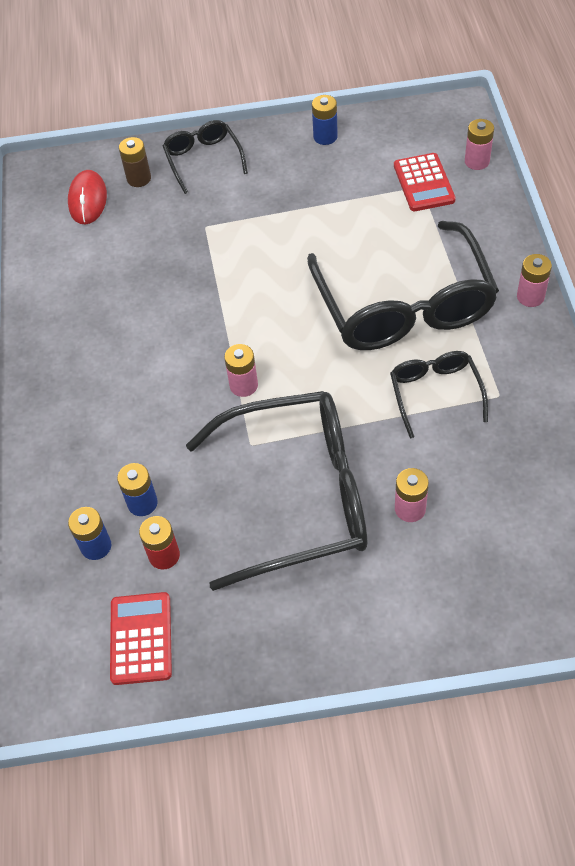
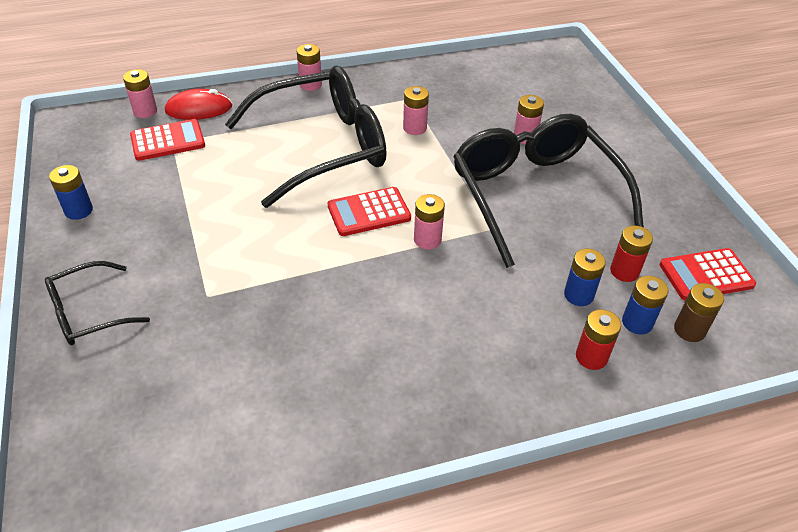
camera: 105 degrees left, 10 degrees down
red mouse [68,170,107,225] -> red mouse moved to [165,89,232,120]
brown battery [119,137,151,187] -> brown battery moved to [674,283,724,342]
black glasses [390,351,488,439] -> pink battery [403,86,429,135]
none -> red calculator [328,187,411,236]
none -> red battery [576,309,621,370]

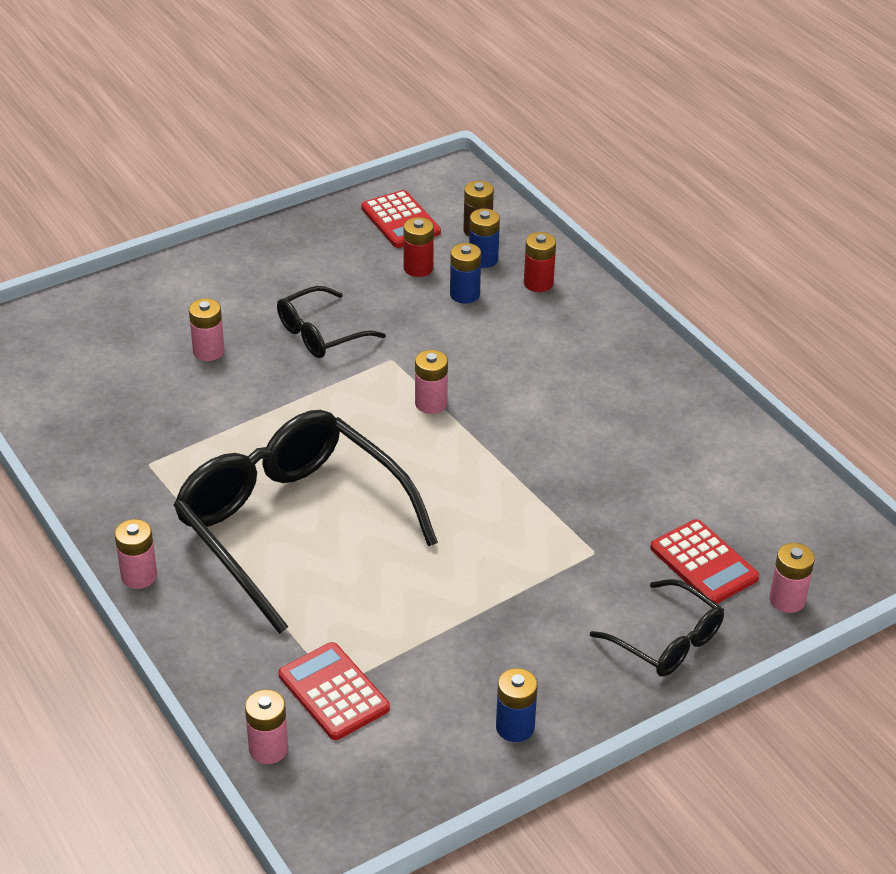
camera: 105 degrees left, 5 degrees down
red mouse [165,89,232,120] -> none
red calculator [328,187,411,236] -> red calculator moved to [650,519,760,604]
pink battery [403,86,429,135] -> pink battery moved to [769,543,815,613]
black glasses [453,114,644,268] -> black glasses [277,286,386,358], size x0.49

